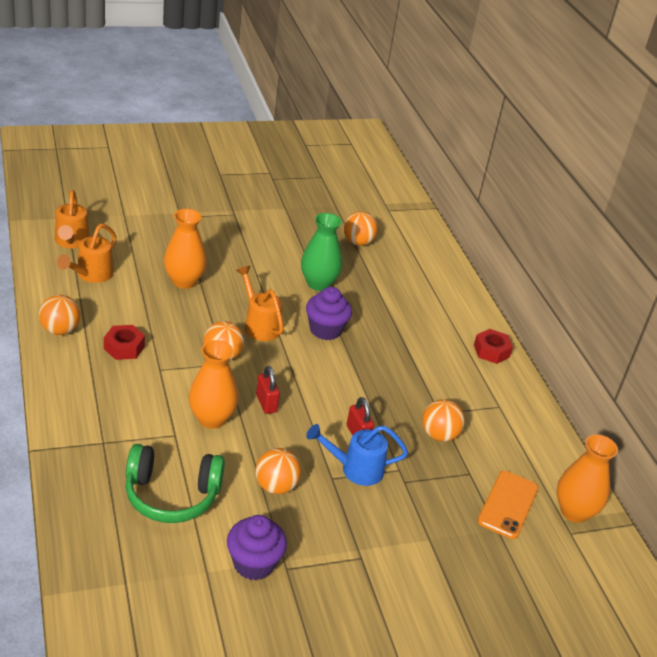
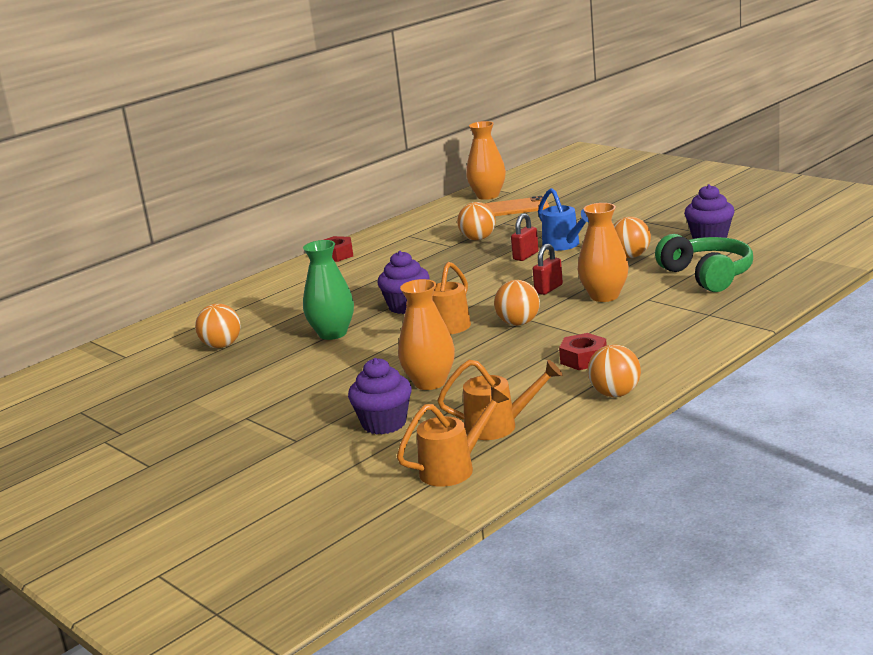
camera: 110 degrees left, 15 degrees down
none -> purple cupcake [348,358,412,434]

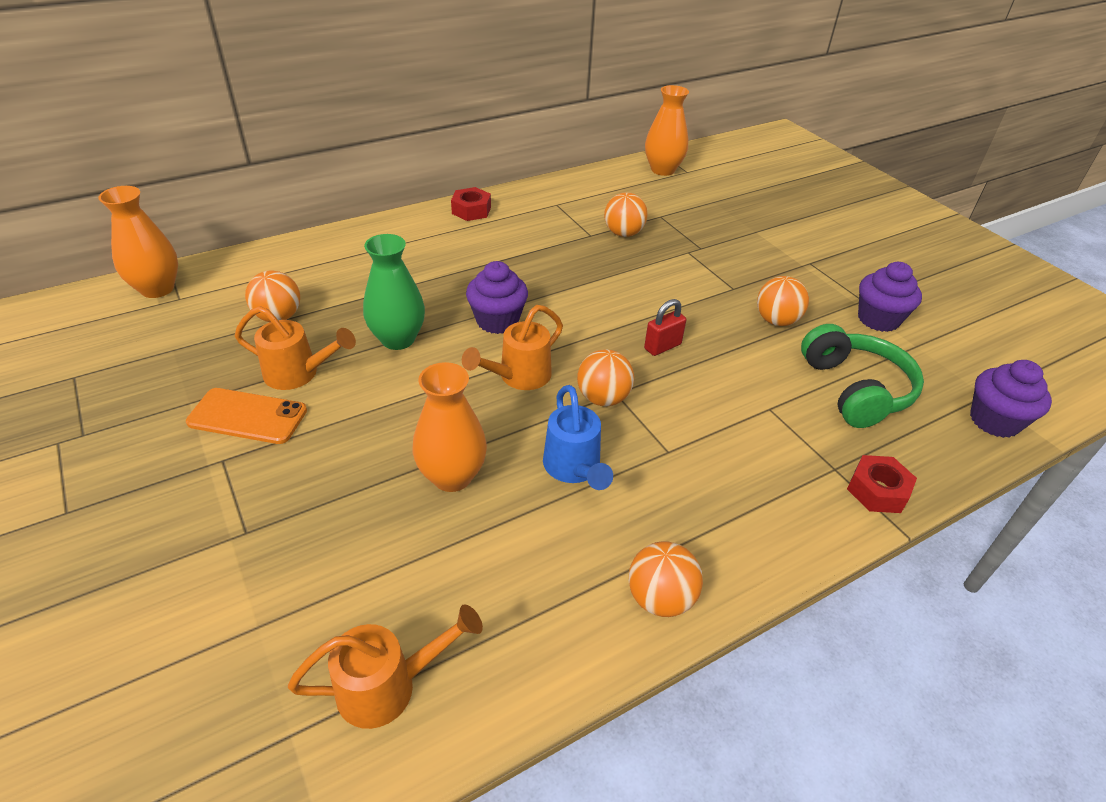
camera: 10 degrees right, 20 degrees up
purple cupcake [348,358,412,434] -> purple cupcake moved to [970,360,1052,438]
orange watering can [437,360,562,440] -> orange watering can moved to [235,306,356,390]
orange phone [484,196,549,216] -> orange phone moved to [186,388,307,444]
red padlock [511,213,539,261] -> none
blue watering can [538,188,589,251] -> blue watering can moved to [543,385,613,490]
red nut [559,333,607,370] -> red nut moved to [847,455,917,513]
orange vase [578,203,629,302] -> orange vase moved to [99,186,178,298]

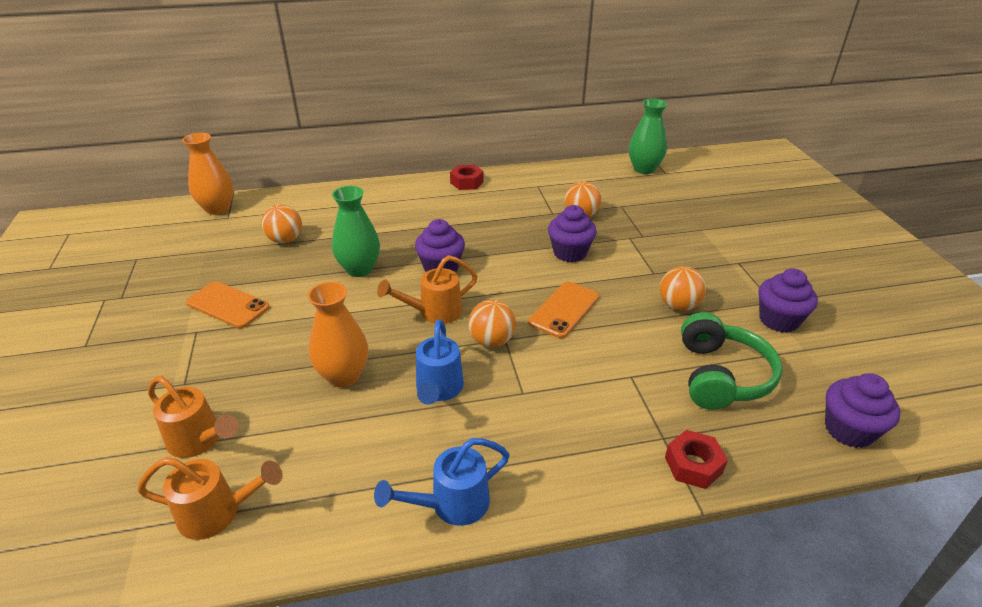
camera: 20 degrees right, 5 degrees down
orange watering can [235,306,356,390] -> orange watering can moved to [148,376,238,458]
orange ball [629,541,703,617] -> blue watering can [374,438,510,526]
red padlock [644,299,686,356] -> orange phone [528,282,599,338]
orange vase [645,85,689,176] -> green vase [629,98,667,174]
none -> purple cupcake [548,205,597,262]

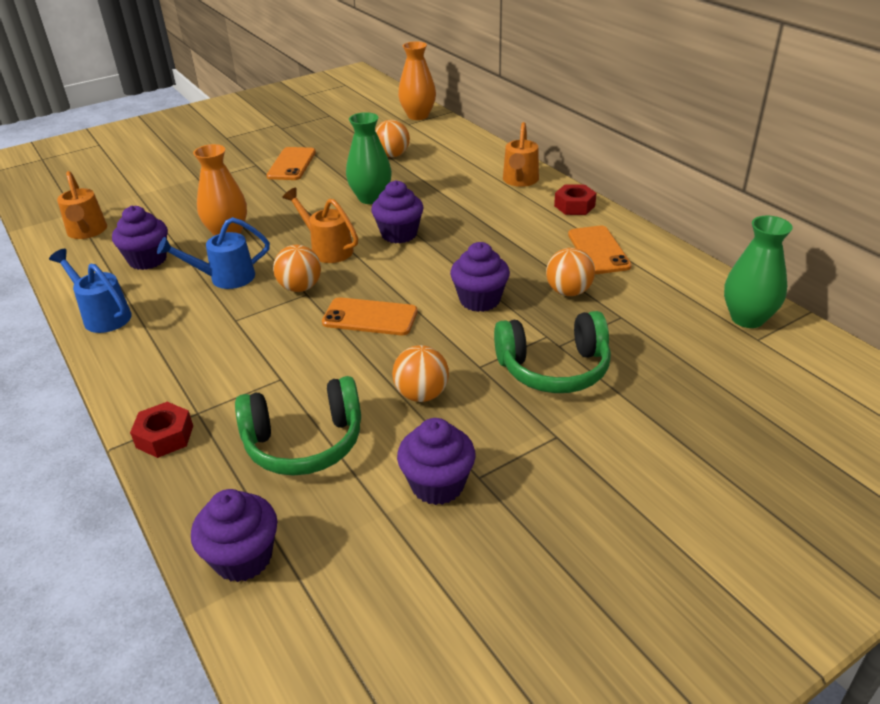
camera: 70 degrees right, 0 degrees up
orange watering can [148,376,238,458] -> orange watering can moved to [503,122,539,187]
none -> purple cupcake [112,206,168,270]
none -> green headphones [494,311,611,393]
none -> orange phone [568,226,632,274]

